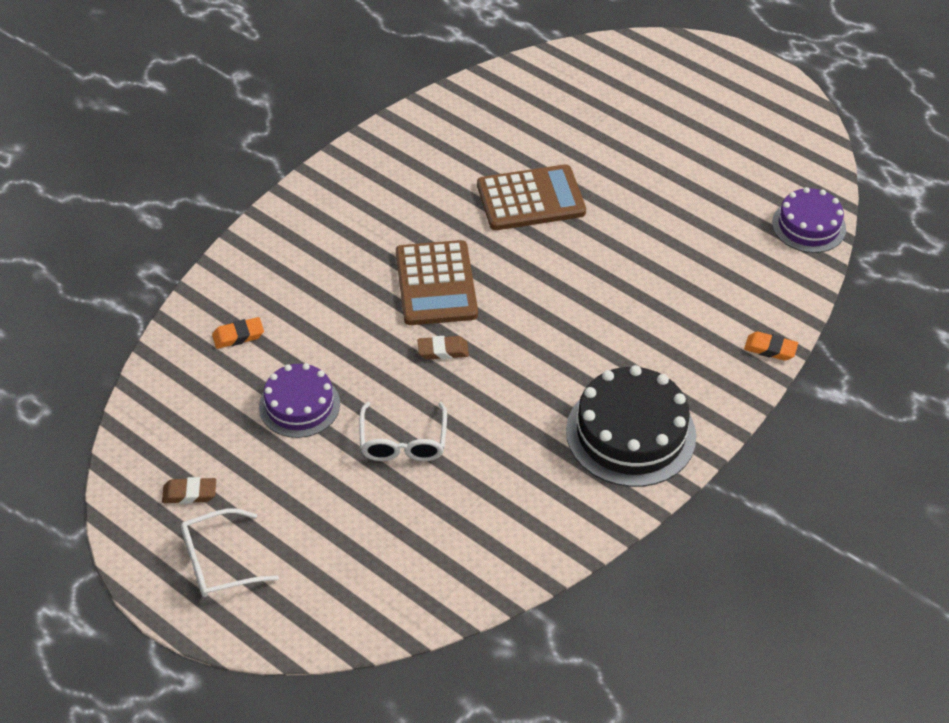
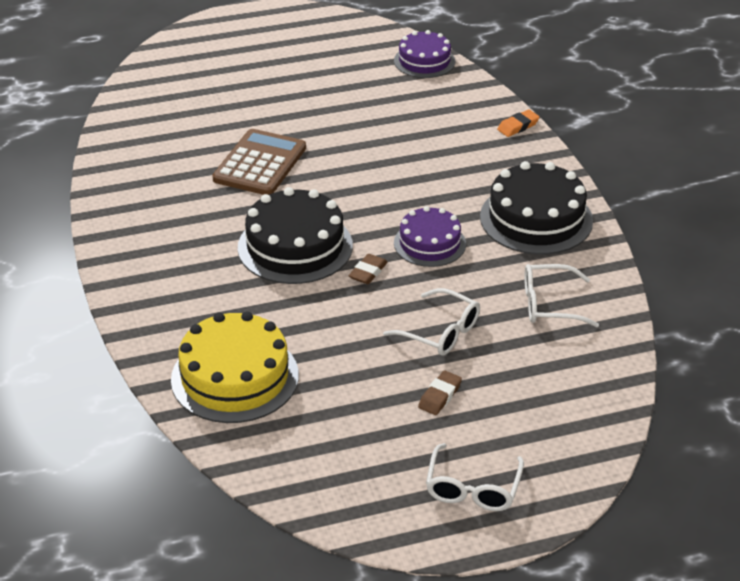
camera: 55 degrees left, 10 degrees down
brown eraser [162,477,216,504] -> brown eraser moved to [418,370,462,415]
orange eraser [212,317,264,349] -> yellow cake [171,311,299,423]
purple cake [259,363,340,438] -> purple cake moved to [394,206,466,267]
brown calculator [396,240,478,325] -> black cake [238,187,353,284]
none -> white glasses [524,264,599,328]

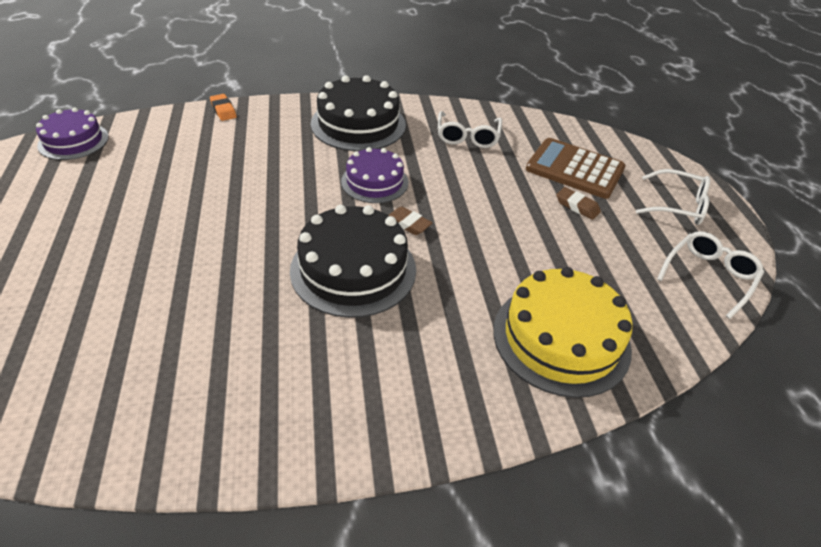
camera: 85 degrees left, 5 degrees up
brown calculator [212,129,306,195] -> brown calculator moved to [526,138,625,199]
white glasses [383,288,480,356] -> white glasses moved to [657,231,764,319]

